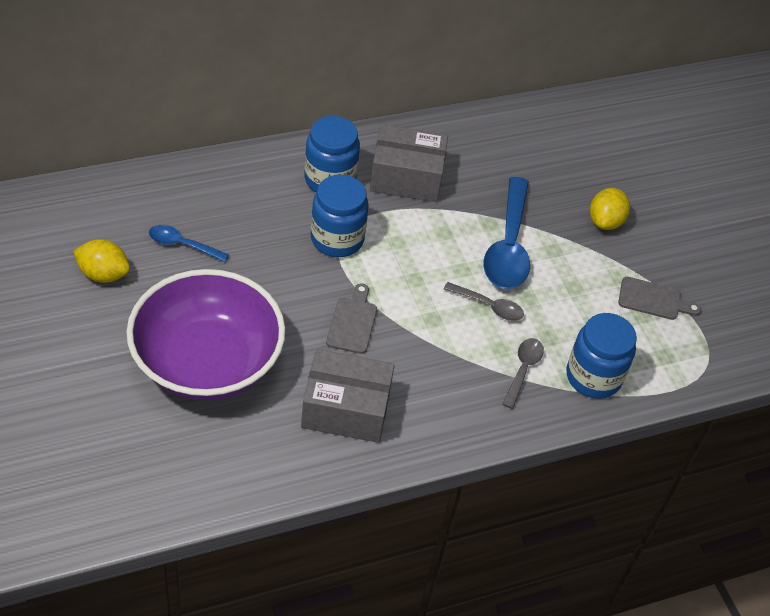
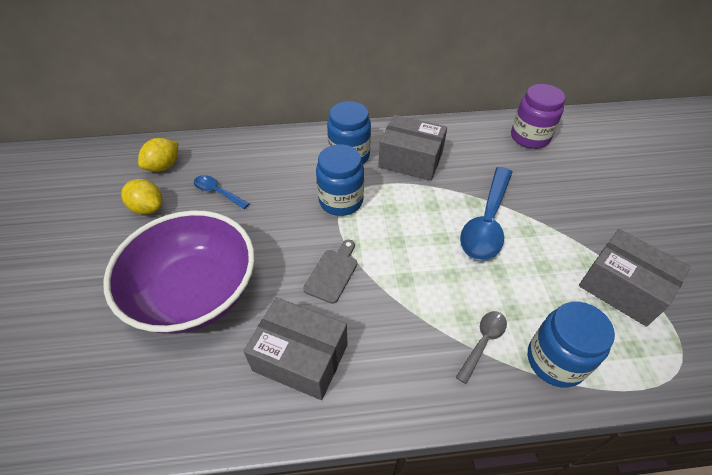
camera: 20 degrees right, 0 degrees up
grey spoon [444,282,524,321] -> none
yellow lemon [590,188,630,230] -> yellow lemon moved to [138,138,178,172]
grey cutting board [618,277,701,320] -> grey box [579,229,691,327]
none -> purple jar [511,84,566,149]

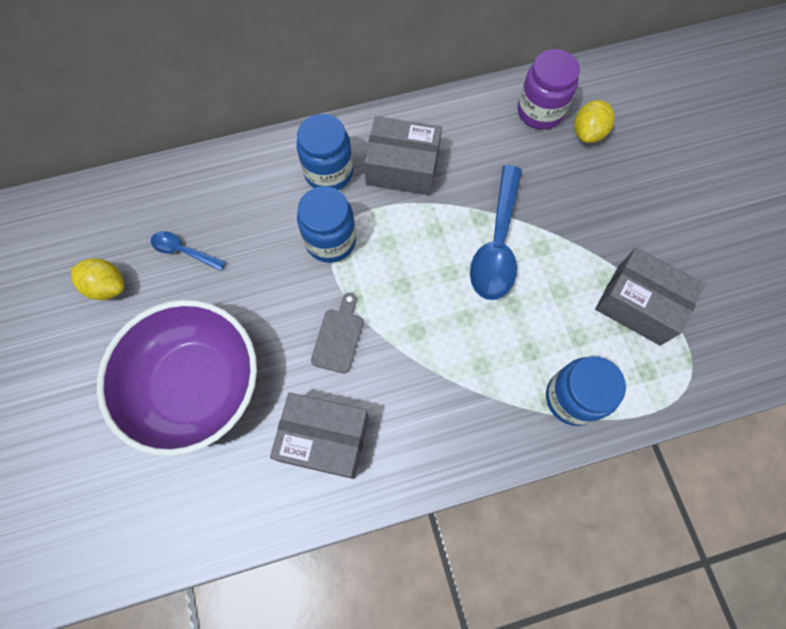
camera: 10 degrees left, 20 degrees up
yellow lemon [138,138,178,172] -> yellow lemon moved to [574,100,614,143]
grey spoon [456,311,507,384] -> none

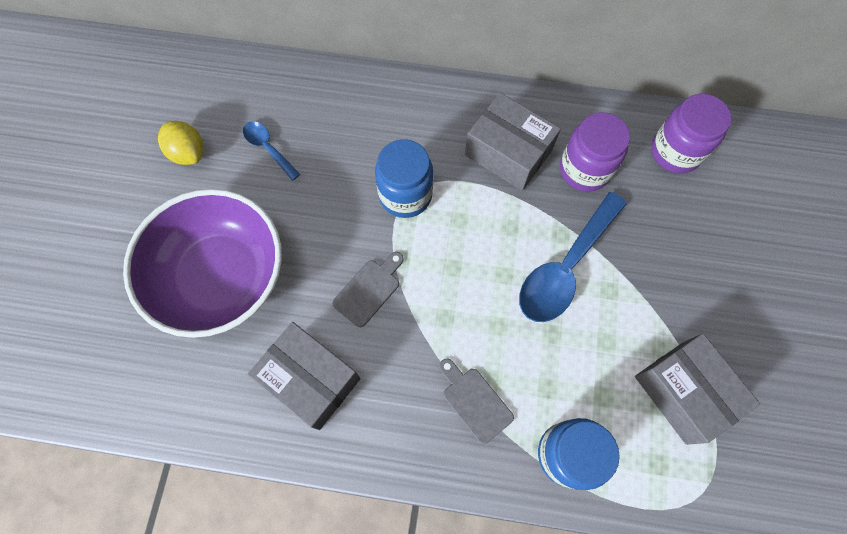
camera: 25 degrees right, 0 degrees up
blue jar [296,114,353,190] -> none
yellow lemon [574,100,614,143] -> none
none -> grey cutting board [439,359,514,444]
none -> purple jar [560,112,630,192]

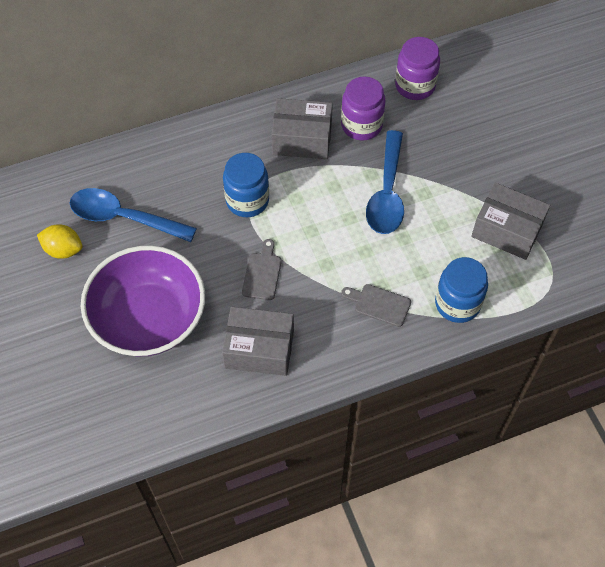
camera: 30 degrees left, 10 degrees down
blue spoon [243,121,300,181] -> blue spoon [70,188,197,242], size x1.94

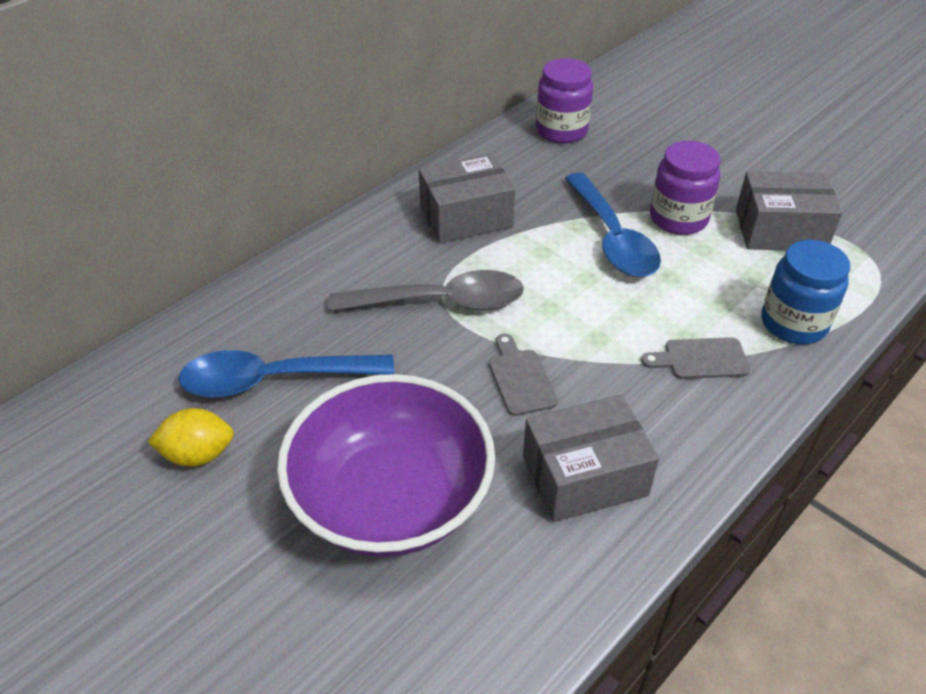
camera: 25 degrees left, 15 degrees down
blue jar [223,153,269,217] -> grey spoon [328,270,524,312]
purple jar [341,76,386,140] -> purple jar moved to [650,141,720,235]

